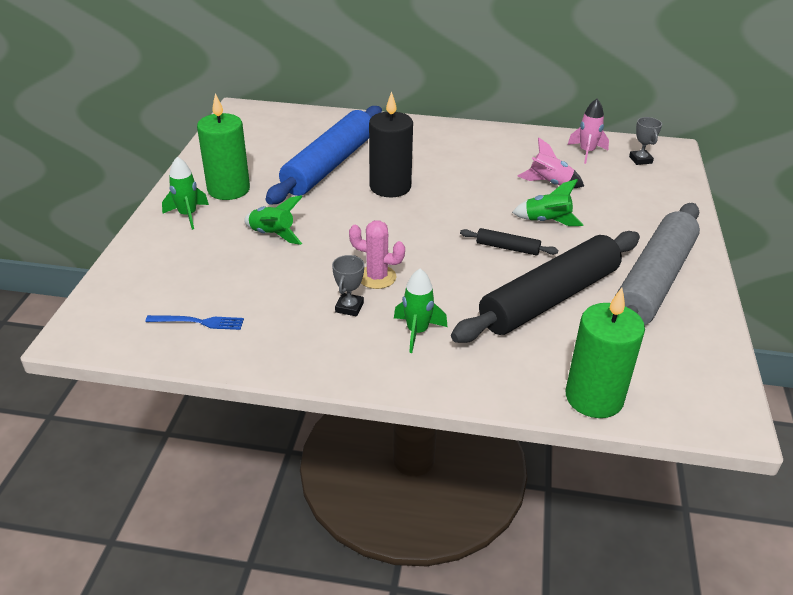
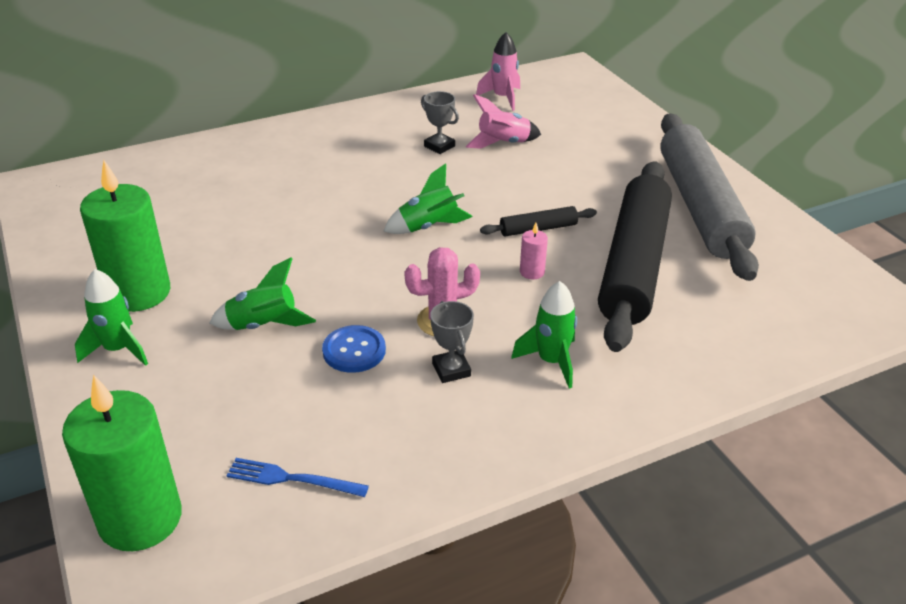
camera: 35 degrees left, 0 degrees up
blue fork [145,315,244,330] -> blue fork turned 135 degrees counterclockwise [226,458,369,497]
blue rolling pin [266,106,382,204] -> none
black candle [369,91,413,197] -> none
green rocket [512,179,583,226] -> green rocket moved to [383,164,472,234]
green candle [566,288,645,418] -> green candle moved to [62,374,182,551]
grey trophy [629,117,662,165] -> grey trophy moved to [421,91,459,154]
none -> blue button [322,325,386,373]
none -> pink candle [520,223,548,279]

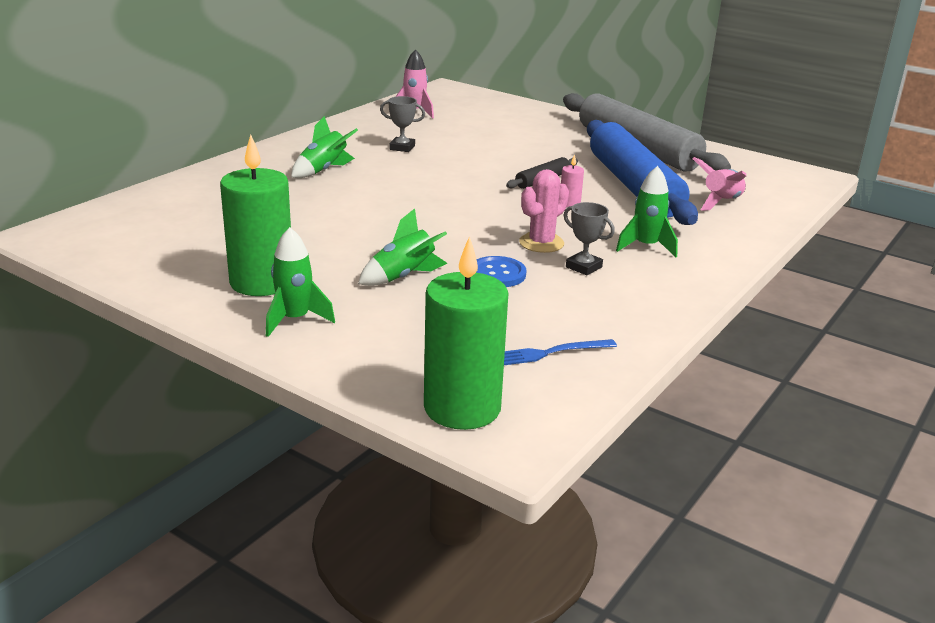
camera: 30 degrees left, 10 degrees down
green rocket [383,164,472,234] -> green rocket moved to [291,116,358,178]
pink rocket [466,94,541,149] -> pink rocket moved to [692,157,747,211]
black rolling pin [598,161,672,352] -> blue rolling pin [587,120,698,225]

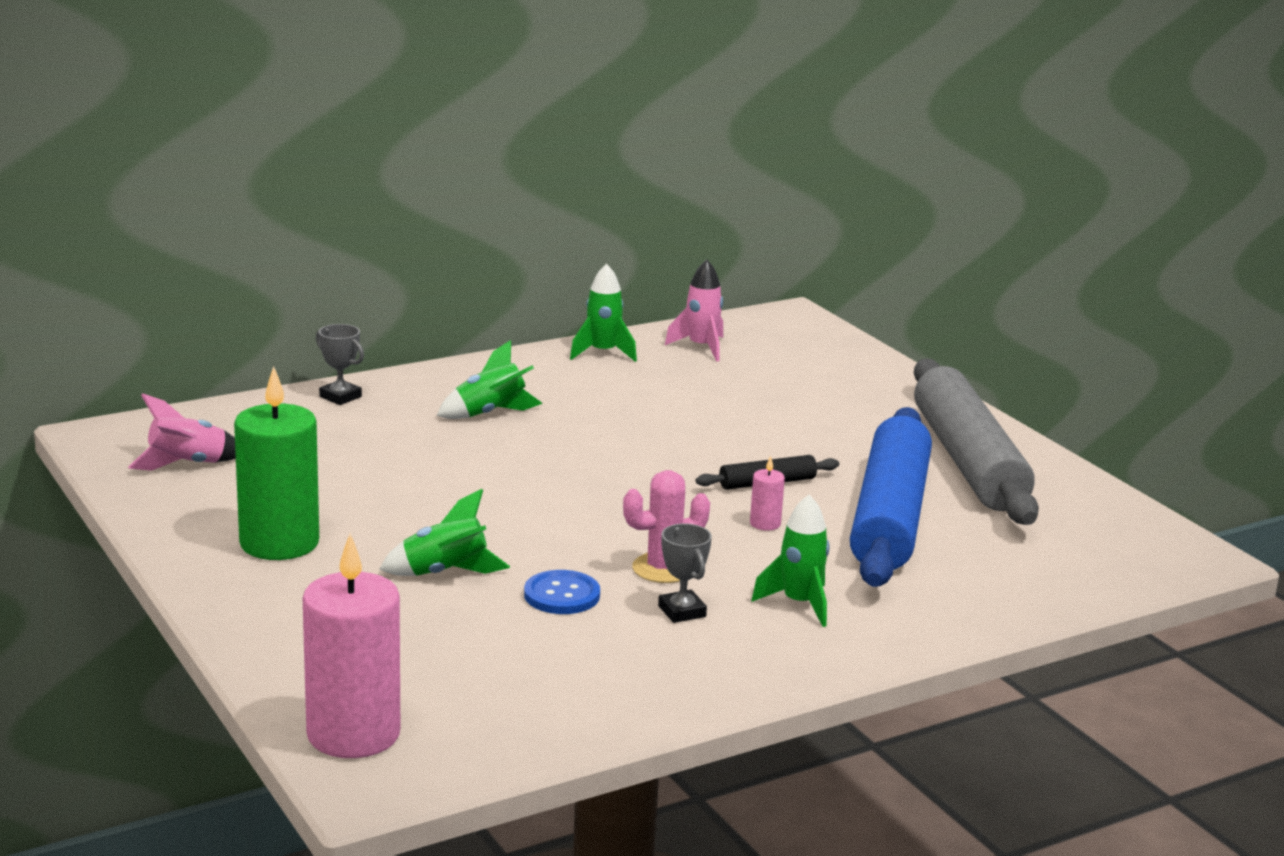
camera: 25 degrees right, 5 degrees down
green rocket [266,227,335,337] -> green rocket moved to [570,264,637,362]
grey trophy [380,96,425,152] -> grey trophy moved to [316,324,364,405]
green candle [424,236,508,430] -> pink candle [303,533,400,758]
blue fork [504,339,617,365] -> none
pink rocket [692,157,747,211] -> pink rocket moved to [128,393,236,471]

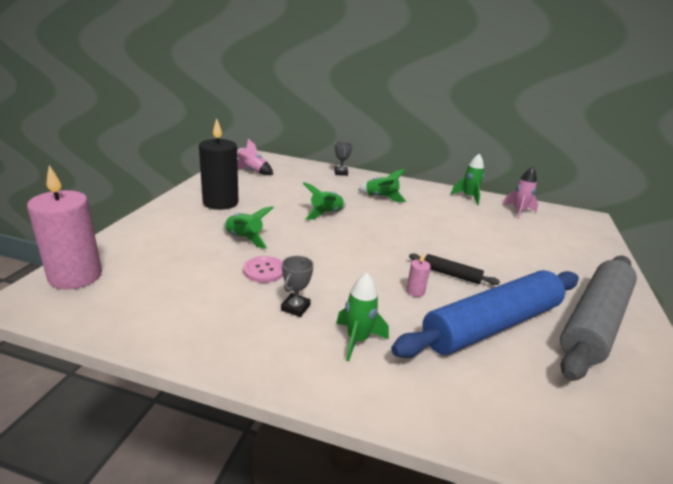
camera: 45 degrees right, 5 degrees up
green candle [234,366,319,560] -> black candle [199,118,238,210]
blue button [524,570,600,614] -> pink button [243,256,283,283]
pink cactus [623,470,710,583] -> none
none -> green rocket [303,182,346,220]

